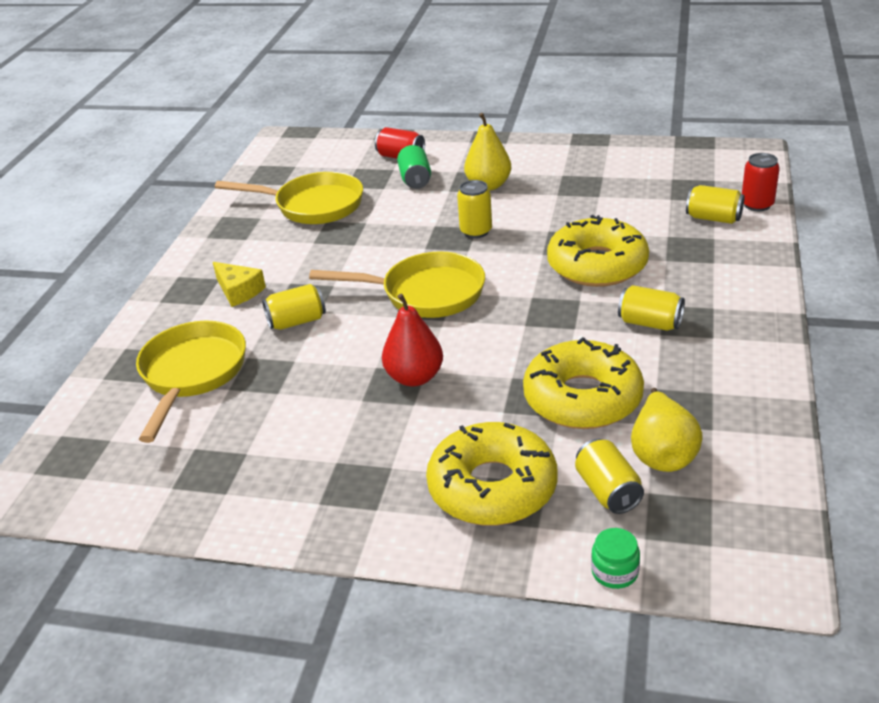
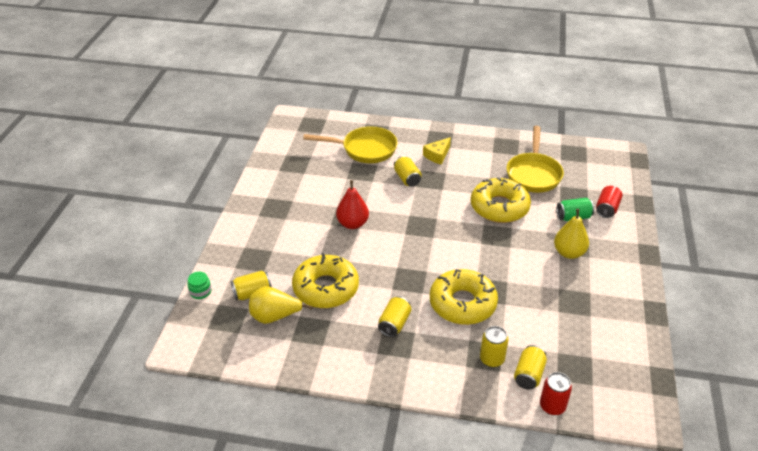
camera: 85 degrees right, 5 degrees up
yellow pan [309,251,485,318] -> none
yellow donut [426,422,557,526] -> yellow donut moved to [471,178,531,223]
yellow can [457,180,492,238] -> yellow can moved to [480,326,508,367]

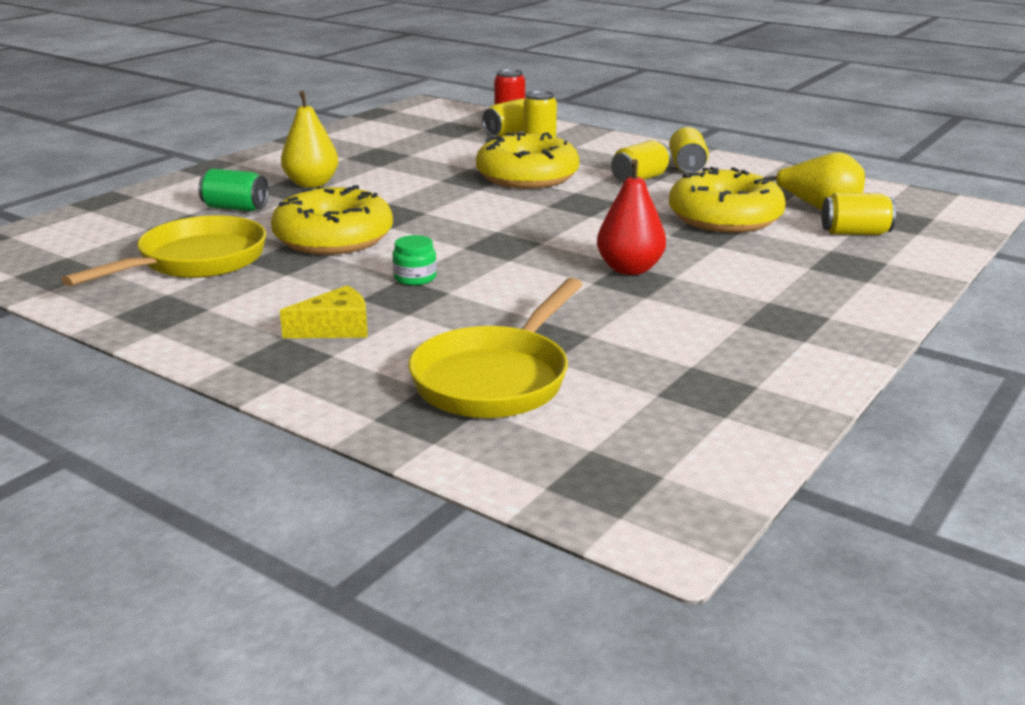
camera: 155 degrees left, 15 degrees down
green jar [187,271,211,299] -> green jar moved to [392,235,437,285]
yellow pan [303,126,397,163] -> yellow pan turned 90 degrees counterclockwise [408,278,583,418]
yellow can [394,156,422,187] -> yellow can moved to [669,127,709,173]
red can [596,185,623,218] -> none

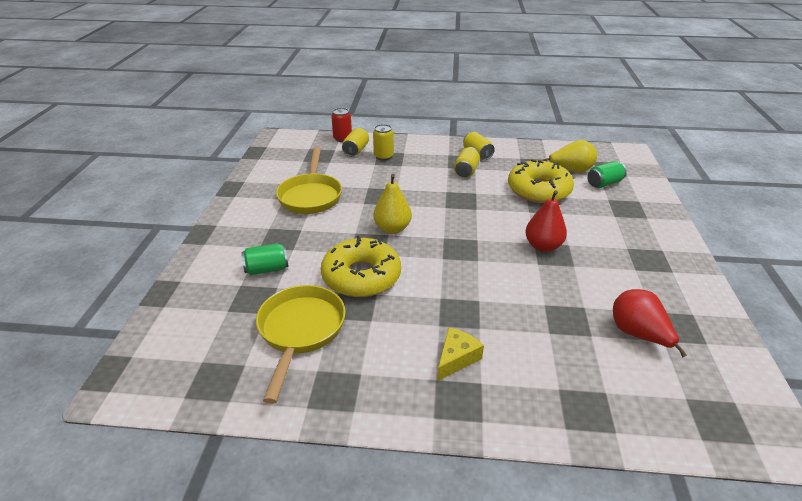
camera: 30 degrees left, 10 degrees up
yellow pear [281,91,338,188] -> yellow pear moved to [373,174,412,234]
green jar [392,235,437,285] -> none
yellow pan [408,278,583,418] -> yellow pan moved to [276,147,342,214]
yellow donut [476,132,579,188] -> none
yellow can [822,193,896,235] -> green can [587,161,627,188]
none -> red pear [613,289,687,358]

